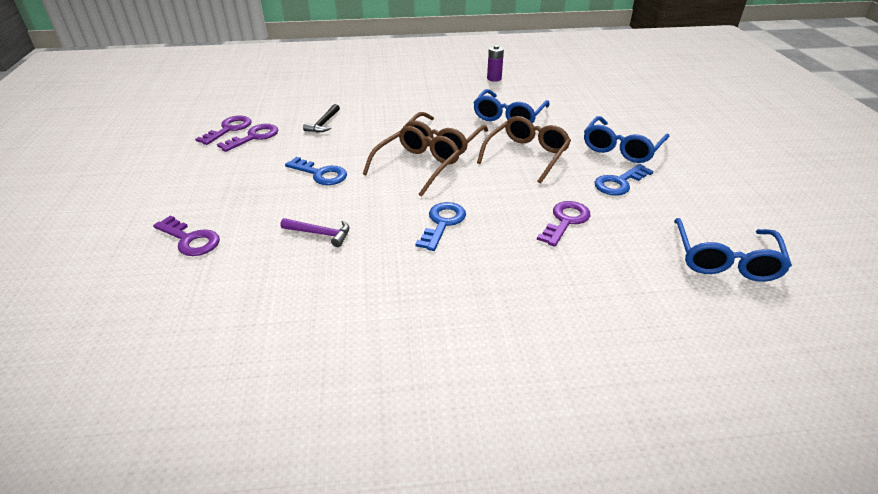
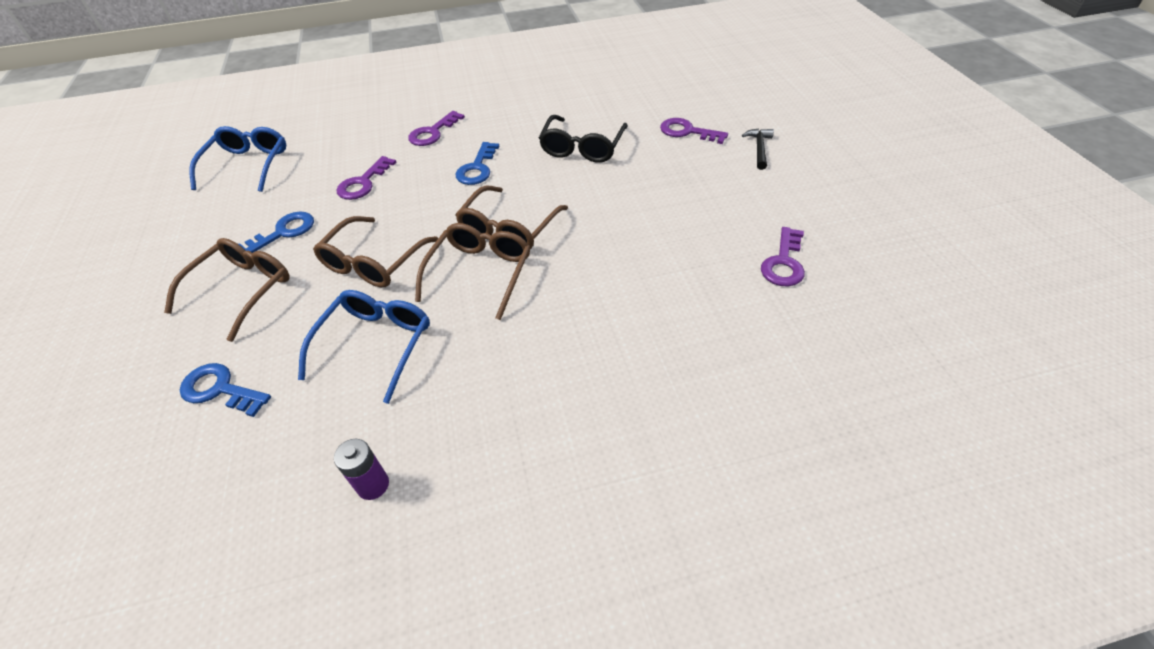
camera: 175 degrees right, 10 degrees up
purple key [217,124,278,152] -> purple key moved to [408,111,465,146]
purple hammer [280,218,349,247] -> black glasses [539,115,628,163]
blue key [285,157,347,185] -> blue key moved to [180,363,271,417]
black hammer [303,104,340,133] -> black hammer moved to [742,129,774,170]
blue glasses [584,116,669,163] -> brown glasses [164,238,290,342]

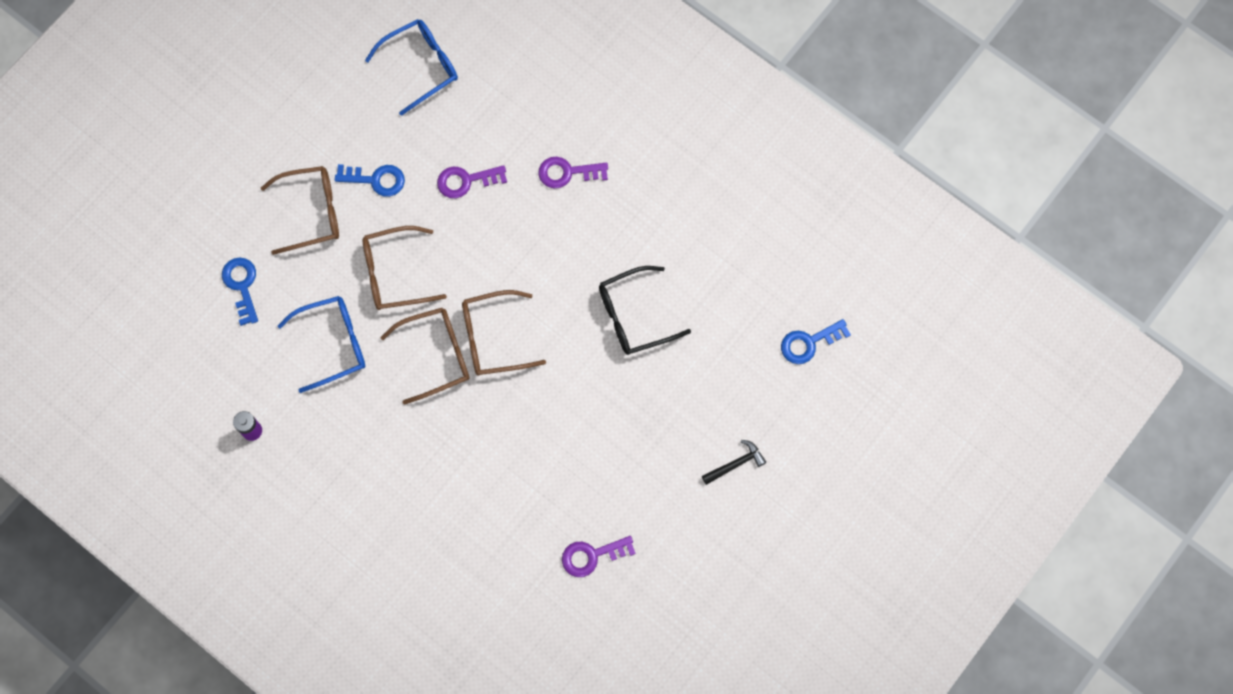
camera: 50 degrees right, 25 degrees up
blue key [455,142,499,185] -> blue key moved to [781,319,851,364]
purple key [660,118,728,144] -> none

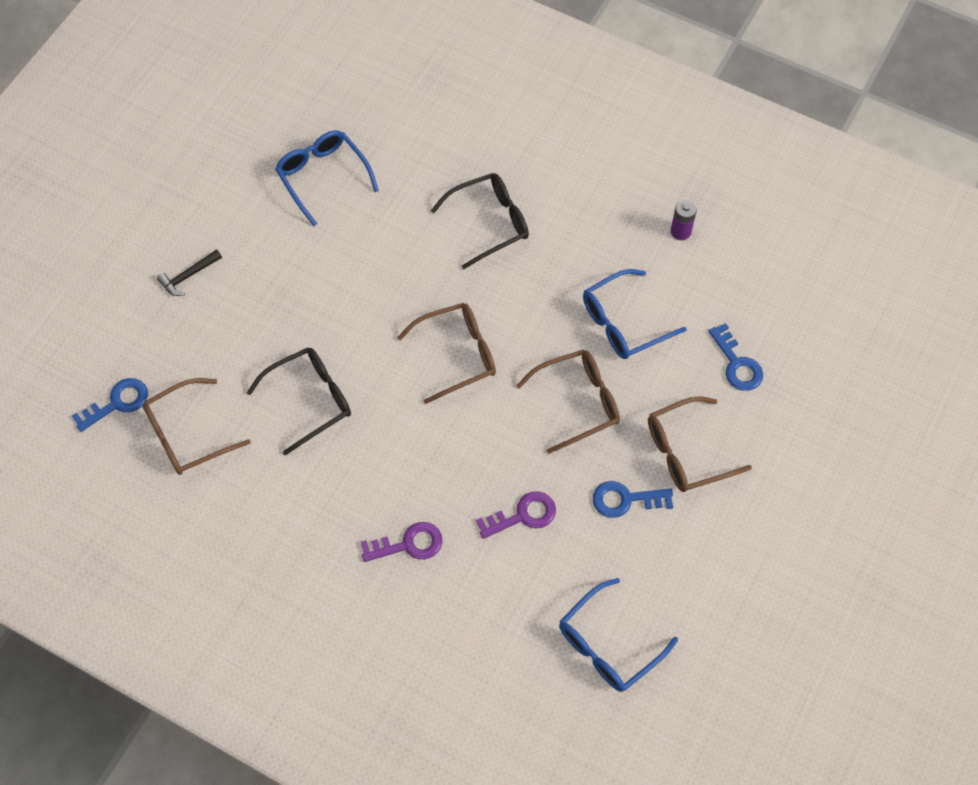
camera: 170 degrees right, 10 degrees down
brown glasses [380,308,469,405] -> brown glasses moved to [143,378,251,475]
purple key [562,536,636,577] -> blue glasses [275,130,379,226]
none -> black glasses [431,173,529,269]

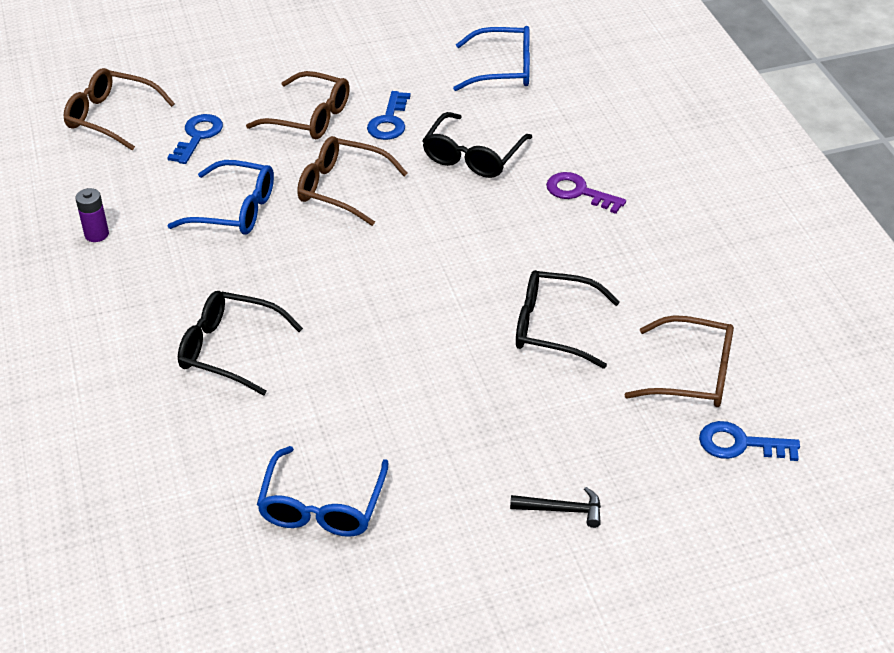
camera: 135 degrees left, 20 degrees down
brown glasses [397,303,496,404] -> brown glasses moved to [64,68,175,151]
purple key [476,491,556,539] -> black glasses [422,112,532,178]
blue key [593,481,673,518] -> blue key turned 60 degrees clockwise [367,91,411,140]

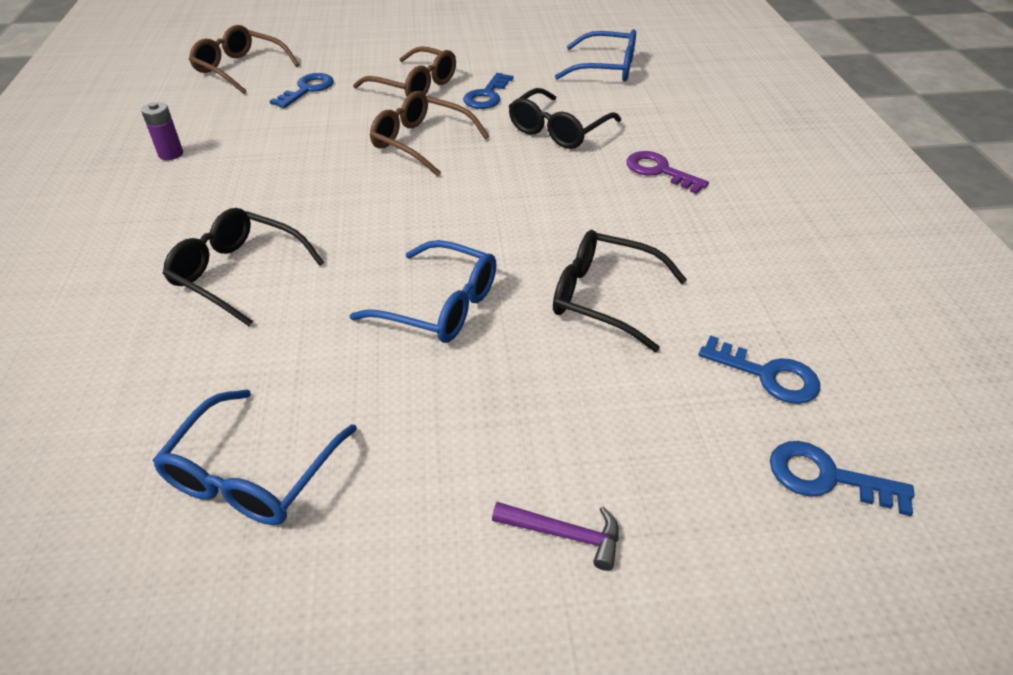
camera: 10 degrees right, 0 degrees up
blue glasses [167,160,274,235] -> blue glasses moved to [349,240,497,343]
black hammer [510,487,601,528] -> purple hammer [492,502,619,571]
brown glasses [625,315,734,407] -> blue key [699,335,820,404]

